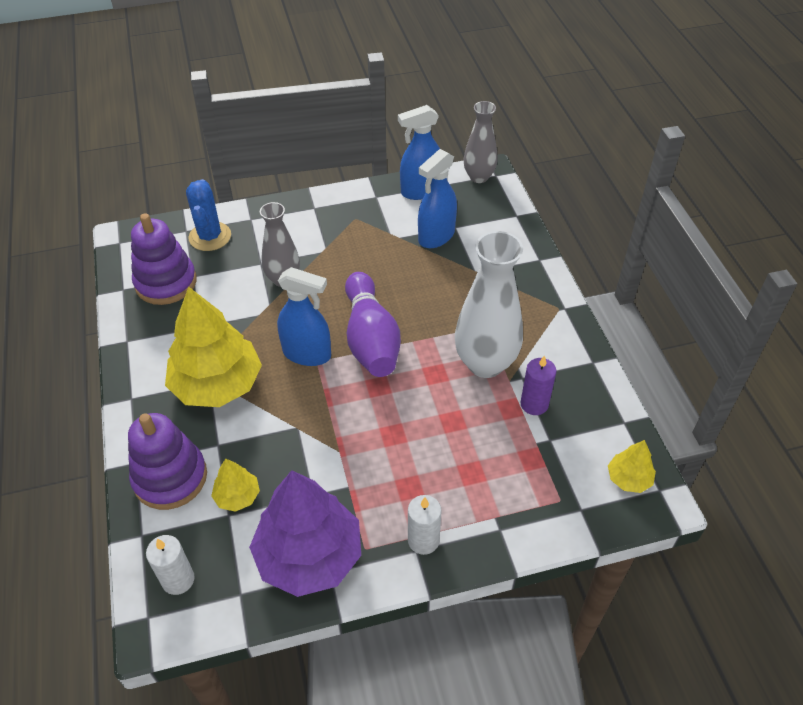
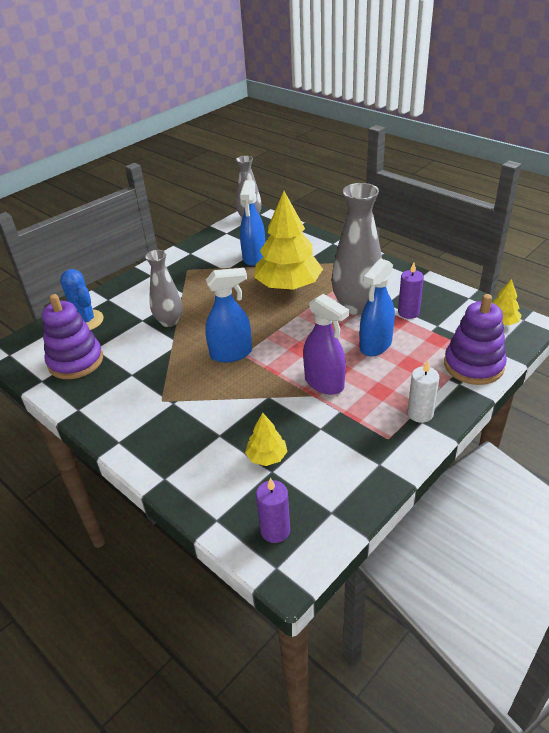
camera: 30 degrees left, 10 degrees down
purple stacking toy [128,413,207,510] -> purple stacking toy moved to [444,294,507,385]
white candle [146,535,195,595] -> purple candle [256,478,290,543]
yellow tree [165,287,262,407] -> yellow tree moved to [254,191,323,290]
purple tree [249,470,361,597] -> none
purple bowling pin [345,272,401,377] -> none
blue spray bottle [398,105,440,200] -> blue spray bottle moved to [360,258,395,356]
white vase [455,231,523,378] -> grey vase [331,183,382,315]
none -> purple spray bottle [303,294,349,395]

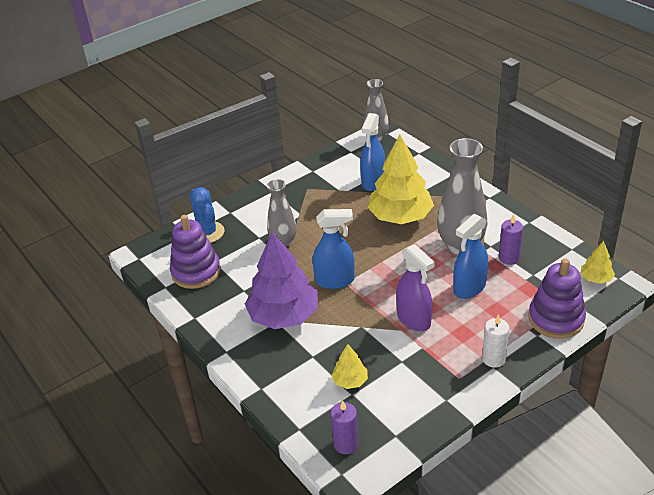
camera: 10 degrees right, 0 degrees up
none -> purple tree [245,231,318,329]

